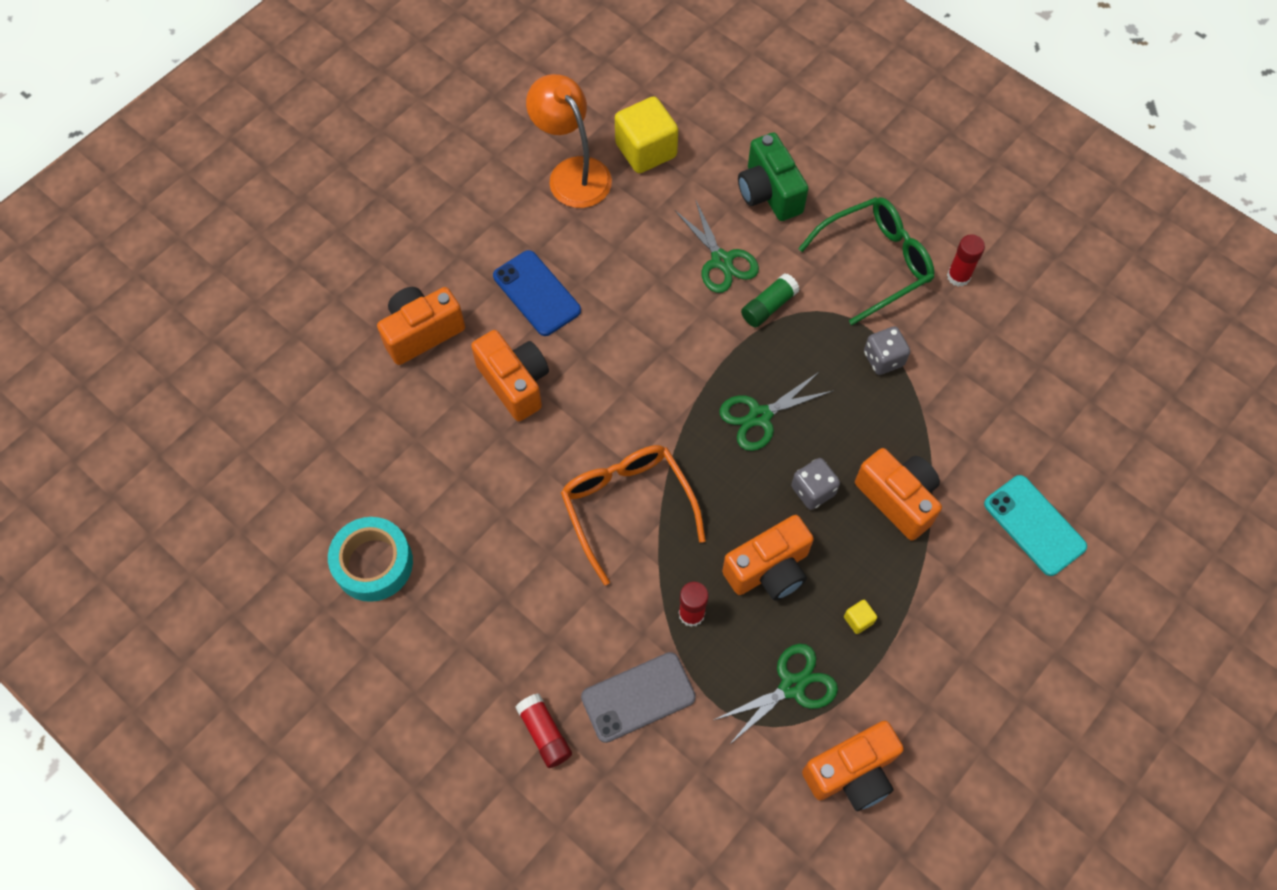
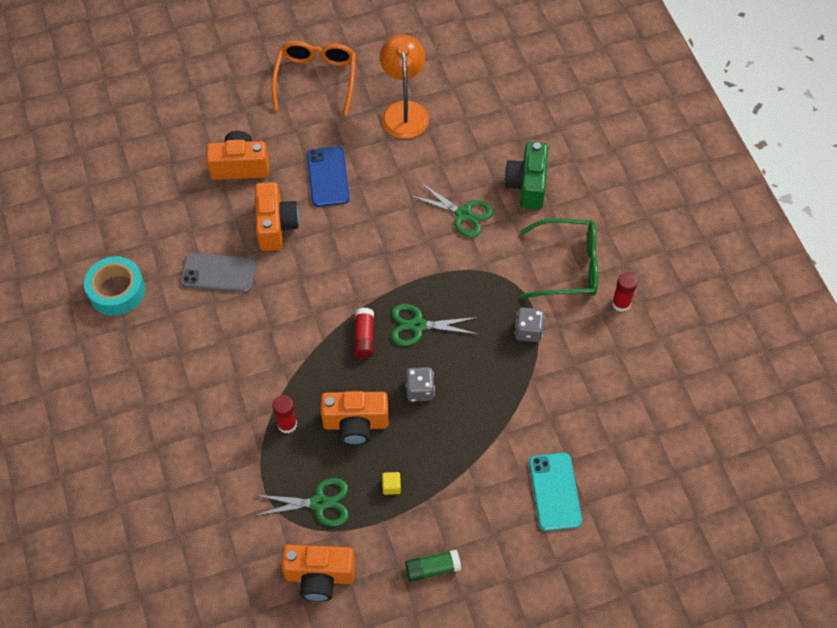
camera: 30 degrees right, 5 degrees down
red glue stick [515,693,572,768] -> red glue stick moved to [354,308,374,358]
orange glasses [561,445,706,585] -> orange glasses moved to [272,41,356,115]
grey phone [581,652,696,743] -> grey phone moved to [180,253,256,293]
yellow cube [615,96,678,173] -> none
green scissors [675,201,759,293] -> green scissors turned 60 degrees counterclockwise [411,182,493,238]
green glue stick [741,273,800,328] -> green glue stick moved to [405,550,461,582]
orange camera [855,448,942,541] -> none

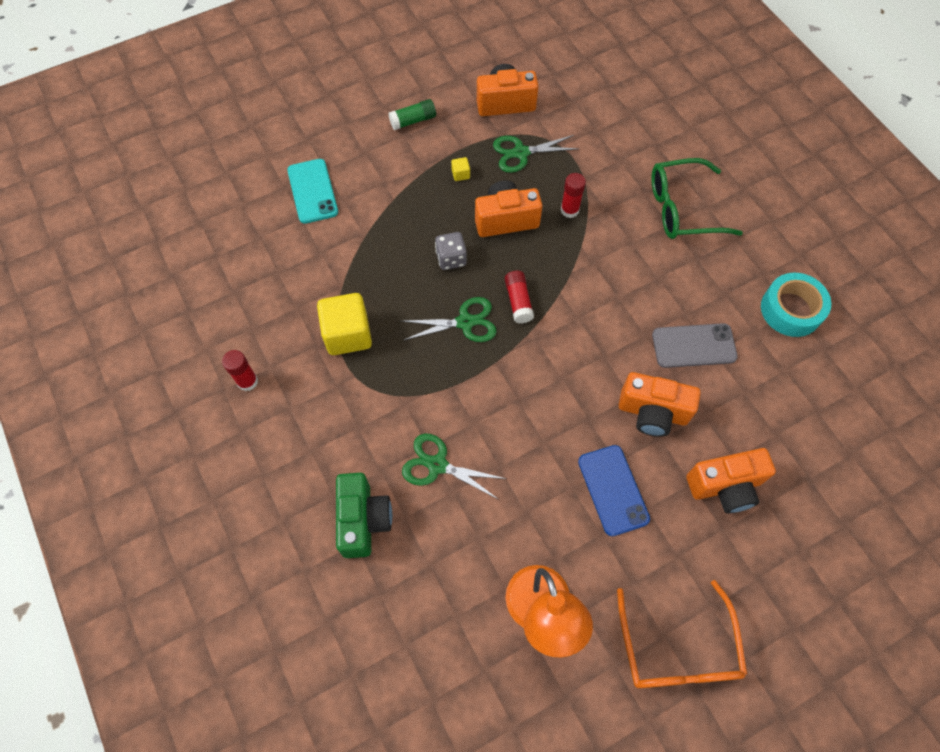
camera: 170 degrees right, 5 degrees up
orange camera [255,182,299,251] -> orange camera turned 60 degrees counterclockwise [619,372,700,437]
grey dice [515,307,545,342] -> yellow cube [317,293,372,355]
green glasses [520,218,598,298] -> green glasses moved to [651,158,743,239]

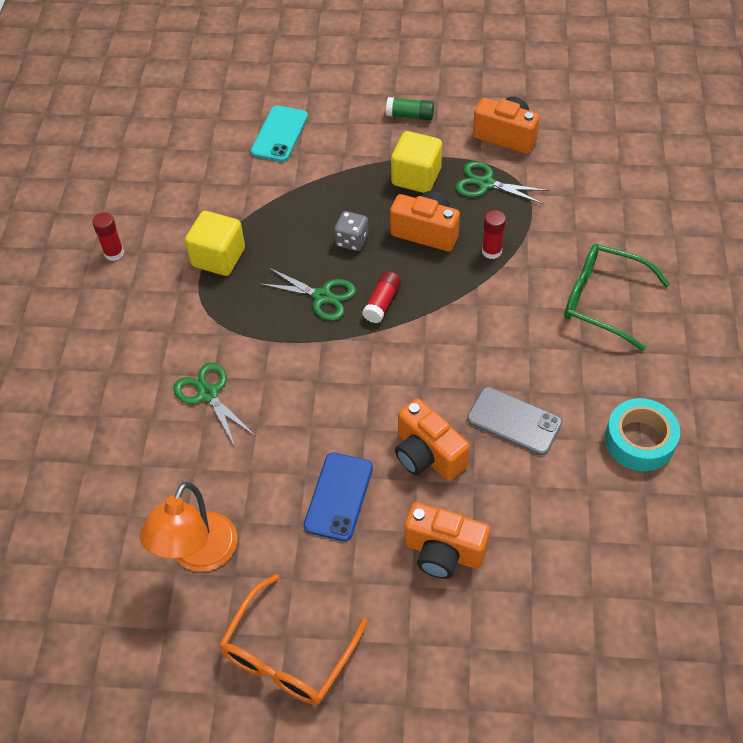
camera: 35 degrees right, 10 degrees down
green camera [336,473,392,558] -> none
yellow cube [451,157,470,181] -> yellow cube [391,131,442,193], size x2.45

